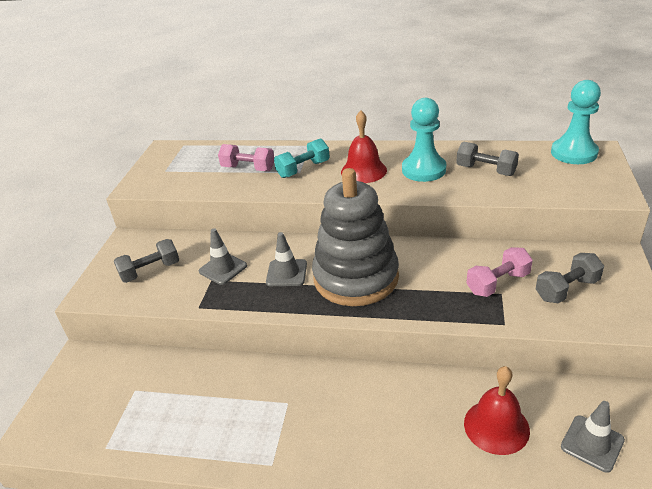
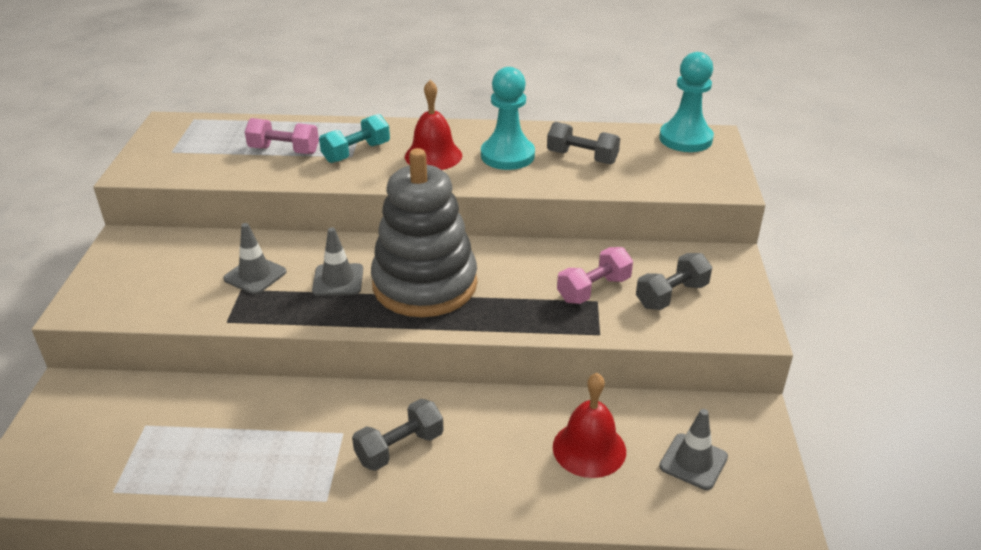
camera: 10 degrees left, 0 degrees up
grey dumbbell [114,239,179,283] -> grey dumbbell moved to [352,399,444,471]

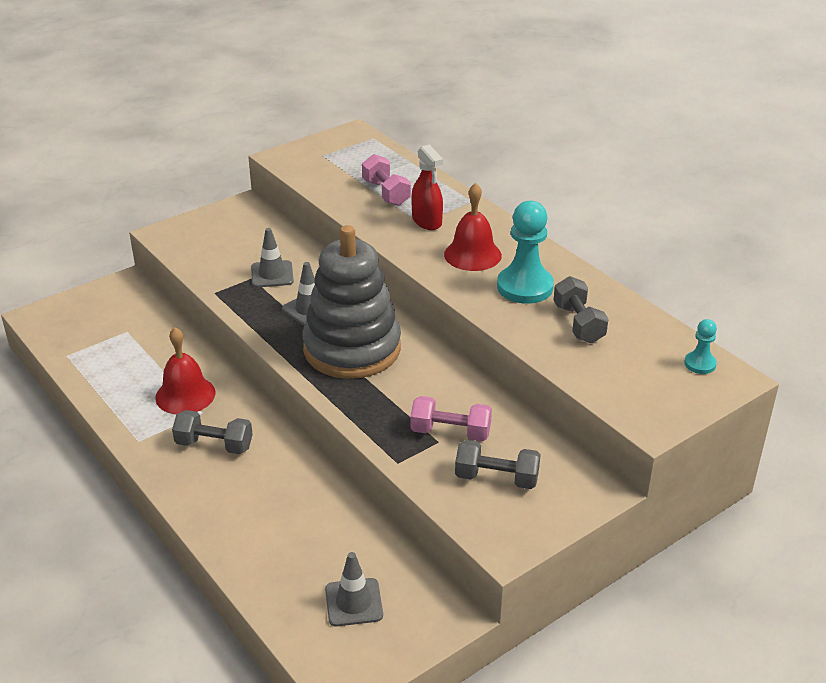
camera: 50 degrees right, 0 degrees up
turquoise dumbbell [319,114,390,163] -> red spray bottle [411,144,443,230]
red bell [553,373,626,478] -> red bell moved to [155,327,215,415]
turquoise pawn [659,52,714,152] -> turquoise pawn [684,319,717,374], size x0.51

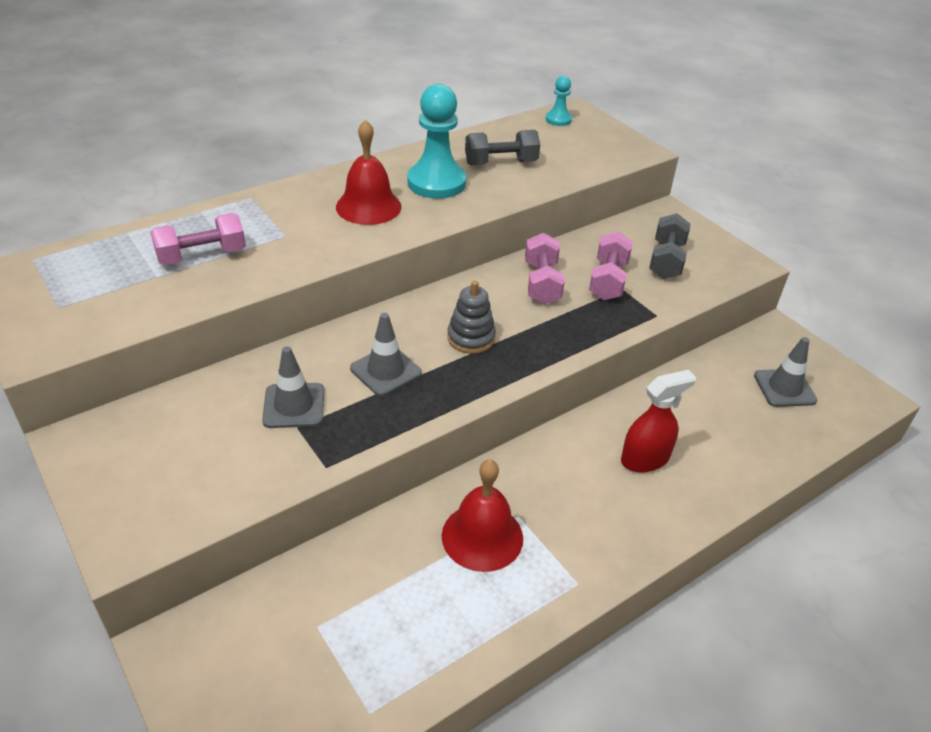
camera: 90 degrees left, 5 degrees up
grey dumbbell [172,410,253,454] -> none
grey stacking toy [302,225,401,379] -> grey stacking toy [447,281,496,354], size x0.42
red spray bottle [411,144,443,230] -> red spray bottle moved to [621,370,696,472]
none -> pink dumbbell [525,233,565,304]

